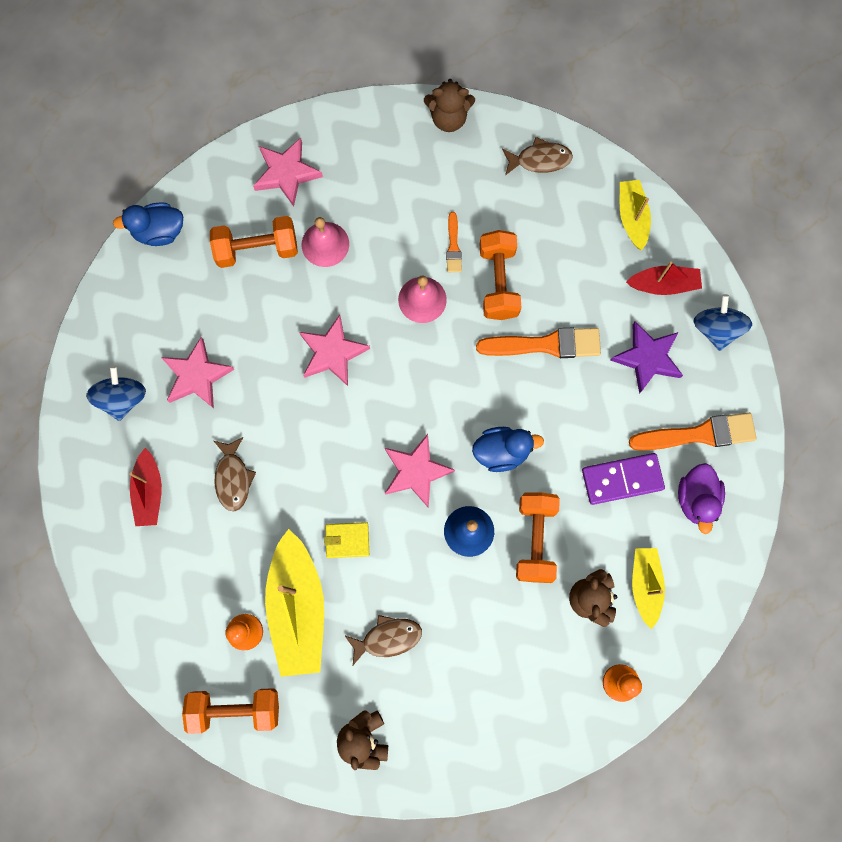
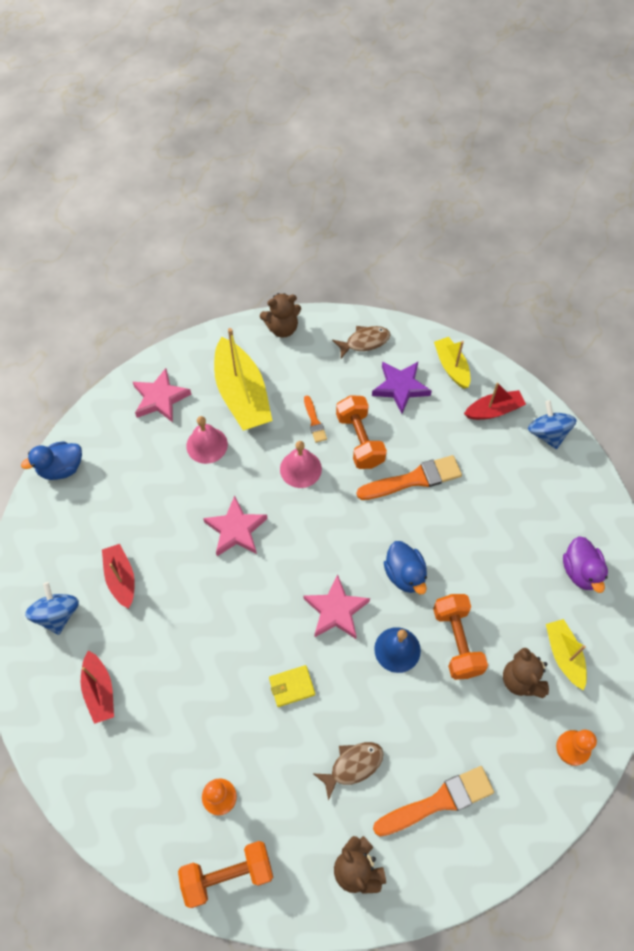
camera: 15 degrees left, 15 degrees down
pink star [161,337,235,408] -> red boat [102,544,135,609]
orange dumbbell [210,216,298,268] -> none
brown fish [214,437,256,511] -> none
yellow boat [265,529,324,677] -> yellow boat moved to [214,328,272,430]
blue duck [472,427,544,472] -> blue duck turned 90 degrees clockwise [384,541,427,594]
purple domino [582,453,665,505] -> none
purple star [610,322,683,394] -> purple star moved to [372,361,432,414]
orange brush [629,413,757,451] -> orange brush moved to [373,766,494,836]

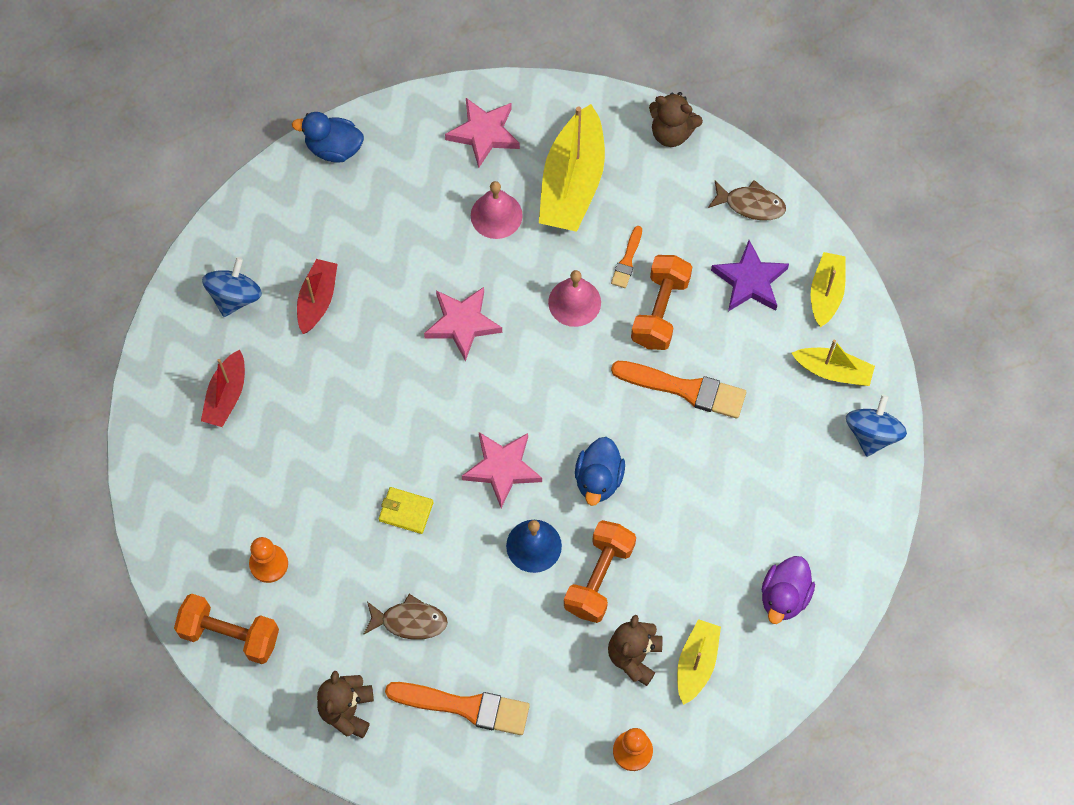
camera: 35 degrees right, 5 degrees up
red boat [464,383,526,420] -> yellow boat [792,340,875,386]

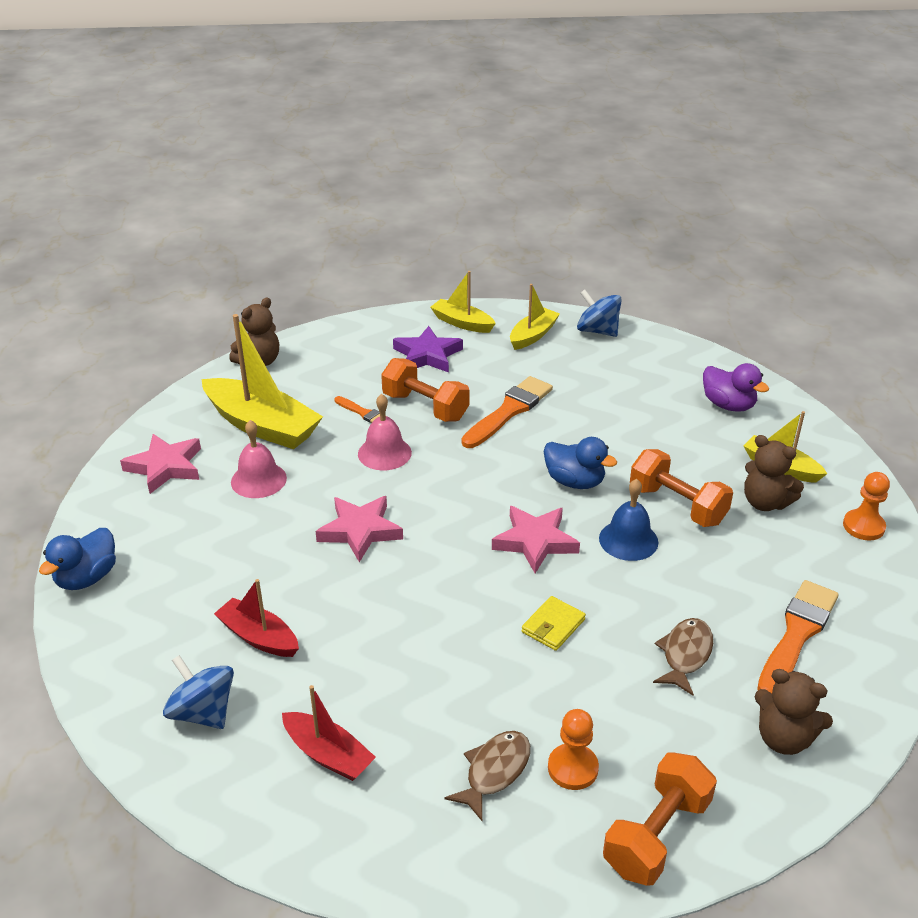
camera: 70 degrees left, 30 degrees down
brown fish [708,180,786,221] -> brown fish moved to [444,731,530,821]

